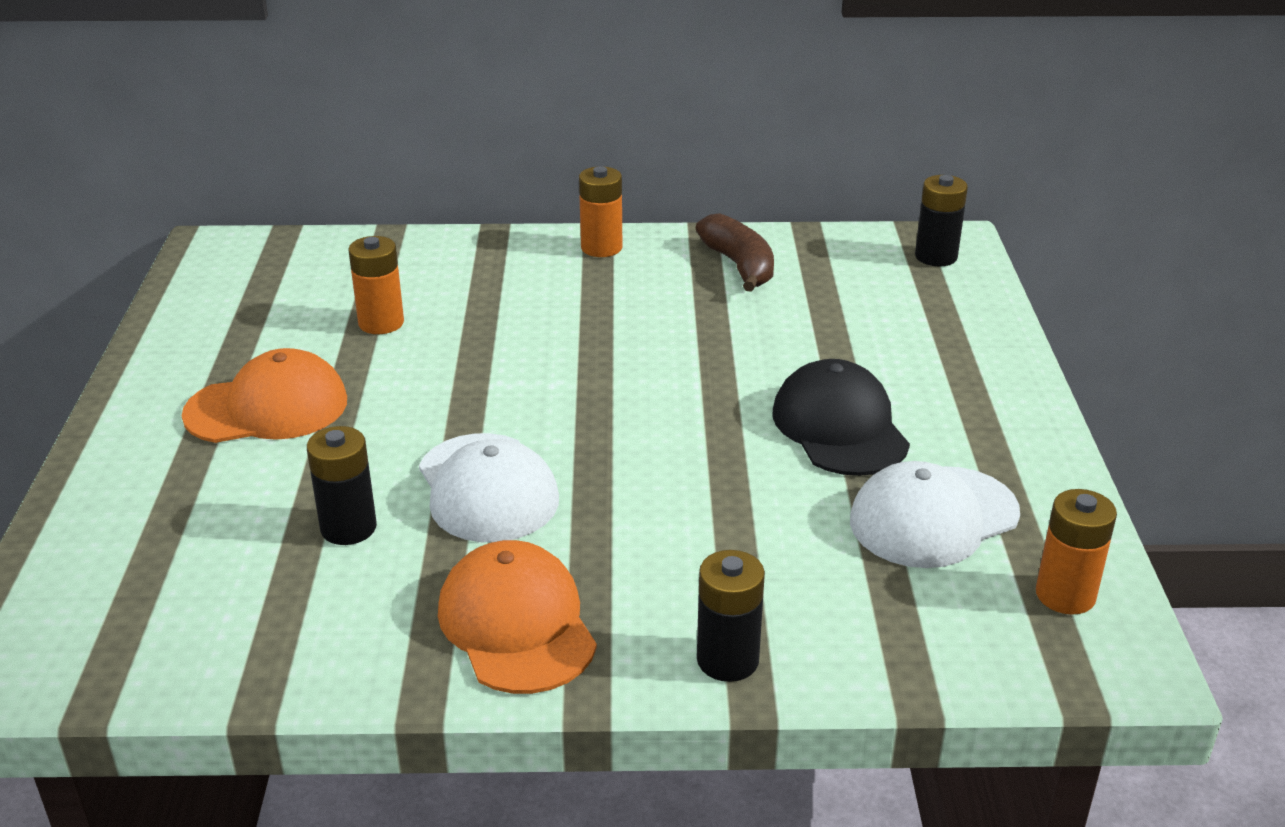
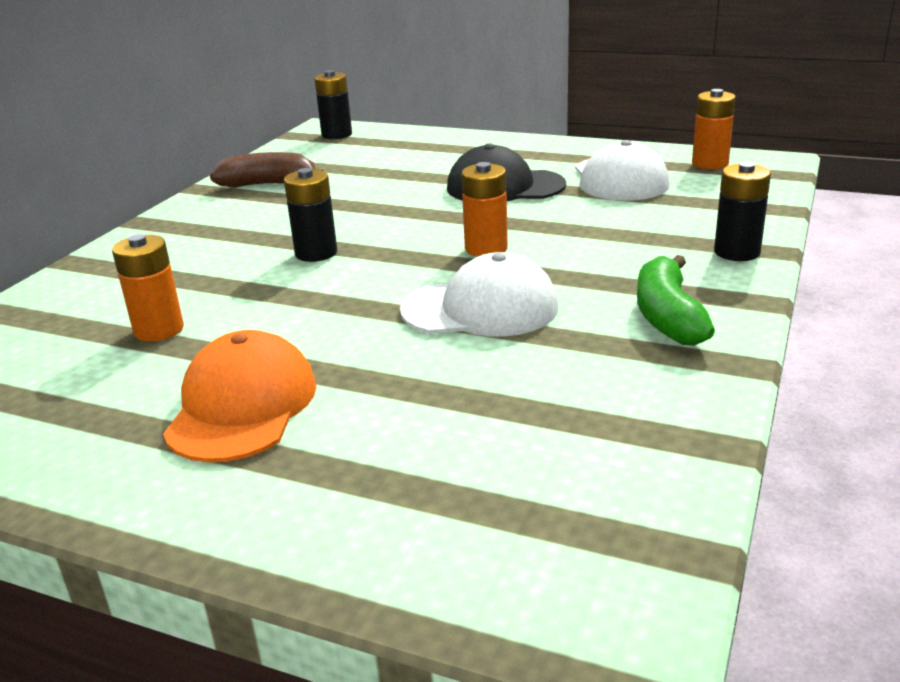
camera: 65 degrees left, 5 degrees down
black battery [307,426,377,545] -> black battery moved to [284,168,337,262]
orange cap [438,540,597,694] -> green banana [637,255,715,345]
orange battery [579,166,622,257] -> orange battery moved to [461,162,508,257]

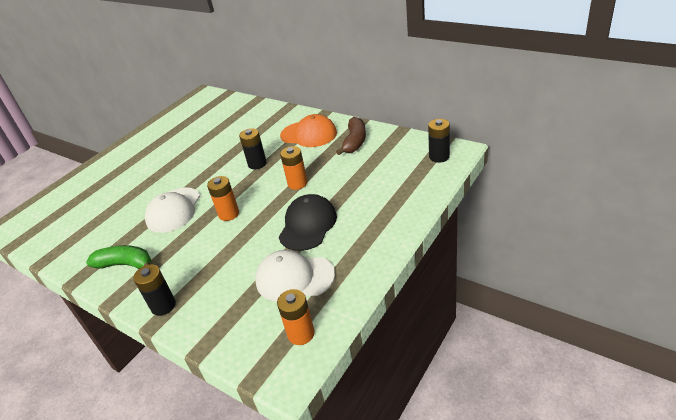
camera: 105 degrees right, 10 degrees up
orange battery [112,234,184,342] -> orange battery moved to [280,146,308,190]
orange cap [163,330,317,462] -> orange cap moved to [280,114,337,147]

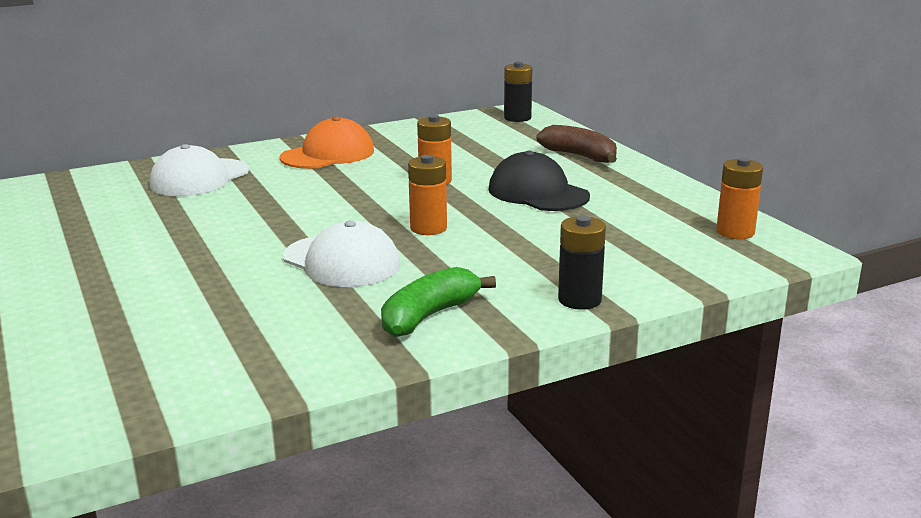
camera: 65 degrees left, 15 degrees down
black battery [239,128,267,170] -> none
white cap [255,250,335,301] -> white cap moved to [150,144,249,196]
brown banana [336,117,366,155] -> brown banana moved to [537,125,617,163]

